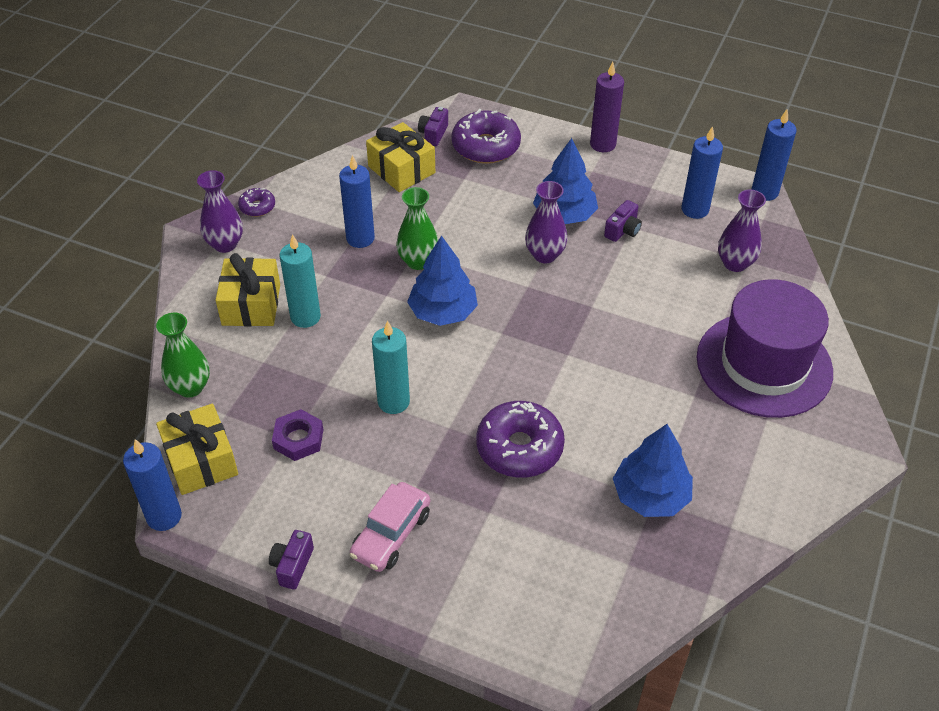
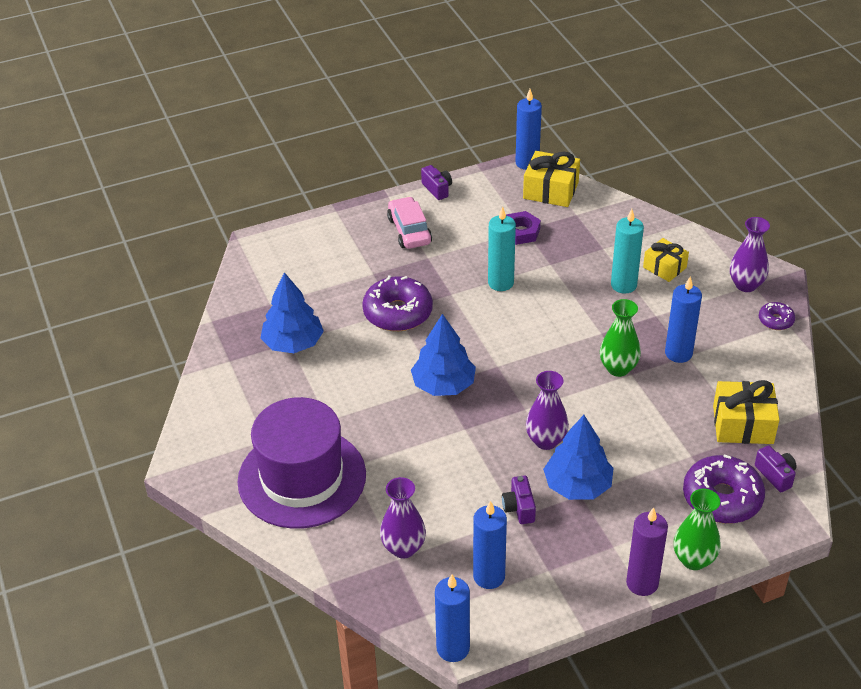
camera: 135 degrees right, 5 degrees down
green vase [156,313,210,398] -> green vase moved to [674,489,721,570]
yellow gift [216,253,280,326] -> yellow gift [643,238,689,282], size x0.66
blue tree [407,235,478,326] -> blue tree moved to [411,314,476,396]

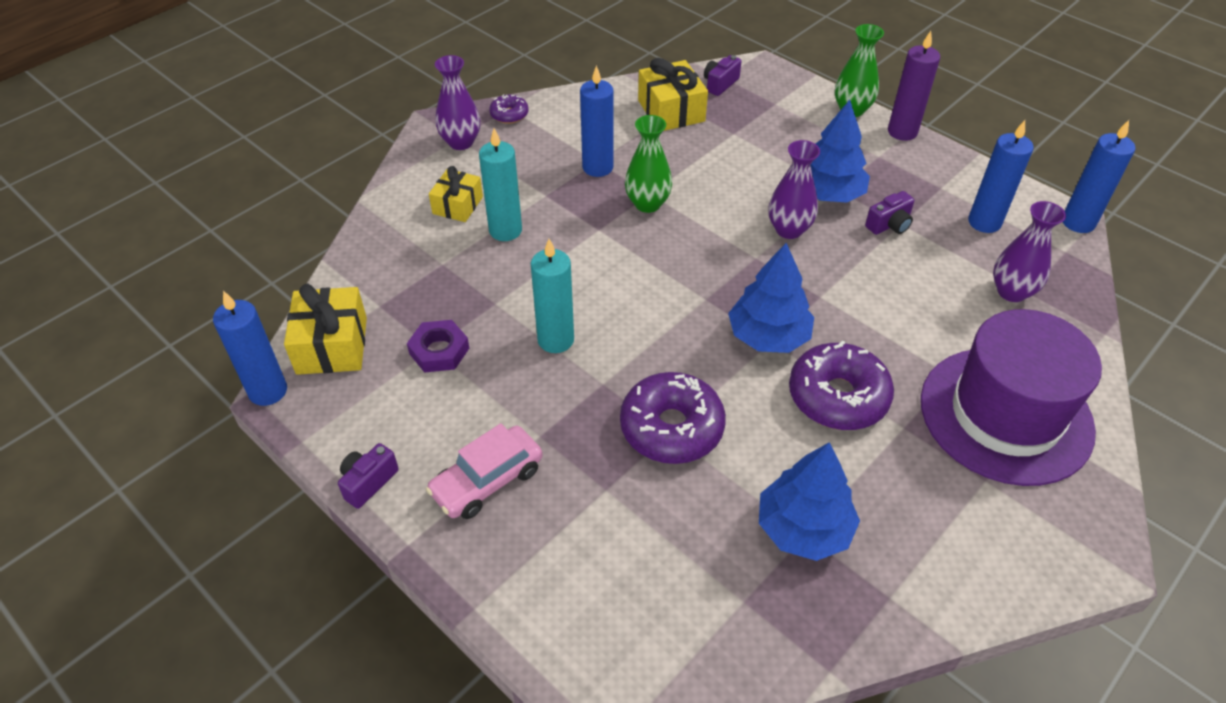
camera: 115 degrees left, 5 degrees up
purple donut [683,454,765,524] -> purple donut moved to [789,341,894,430]

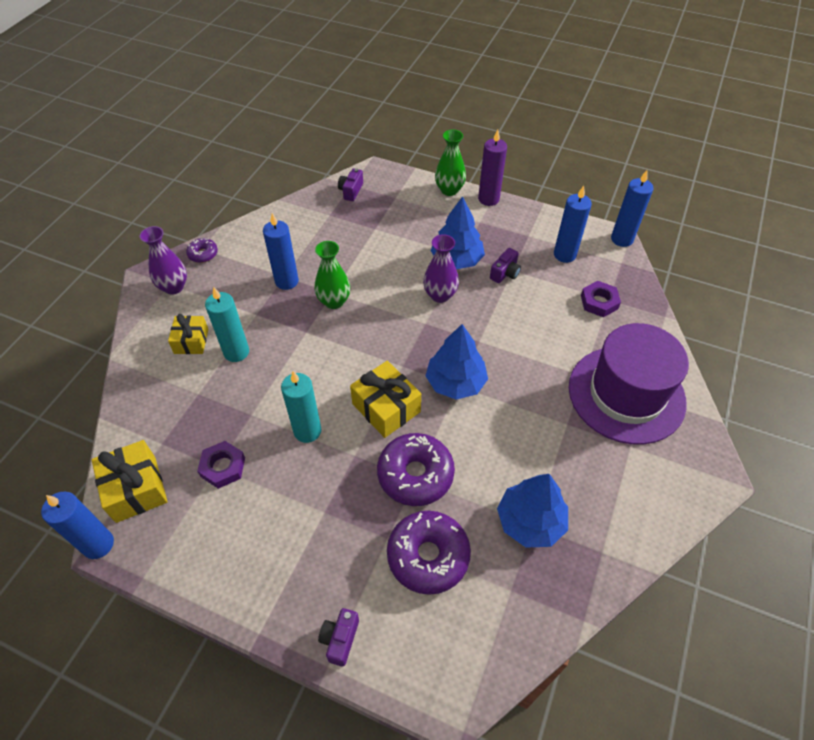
camera: 20 degrees left, 5 degrees up
purple camera [338,443,399,509] -> purple camera moved to [318,608,359,667]
pink car [426,423,543,519] -> none
yellow gift [638,58,708,131] -> yellow gift moved to [350,361,421,438]
purple donut [789,341,894,430] -> purple donut moved to [387,511,471,595]
purple vase [993,201,1066,302] -> purple nut [581,281,621,317]

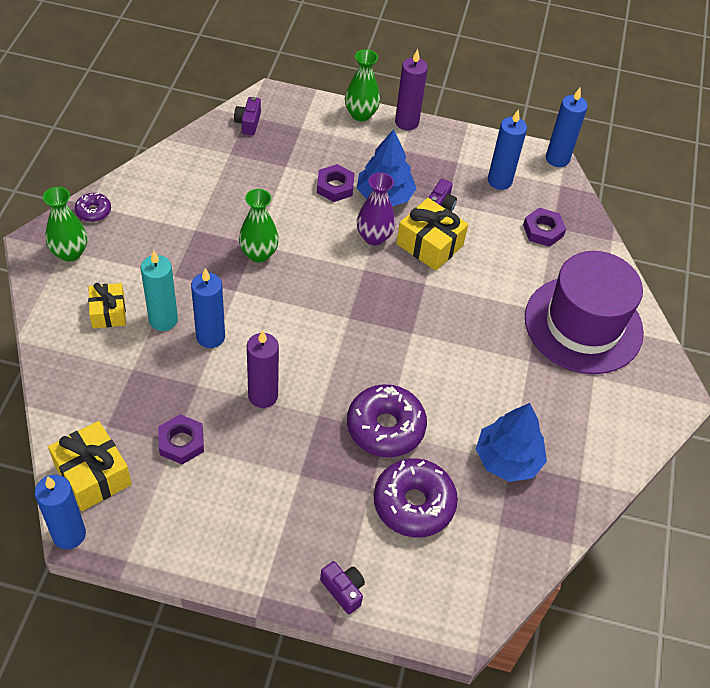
camera: 15 degrees left, 0 degrees up
purple vase [140,226,187,295] -> green vase [43,187,87,262]
blue candle [263,213,299,290] -> blue candle moved to [191,268,225,348]
turquoise candle [281,371,321,443] -> purple candle [247,330,279,408]
purple camera [318,608,359,667] -> purple camera turned 135 degrees clockwise [320,561,365,614]
yellow gift [350,361,421,438] -> yellow gift moved to [396,198,468,271]
blue tree [426,324,488,400] -> none
none -> purple nut [317,164,355,202]

